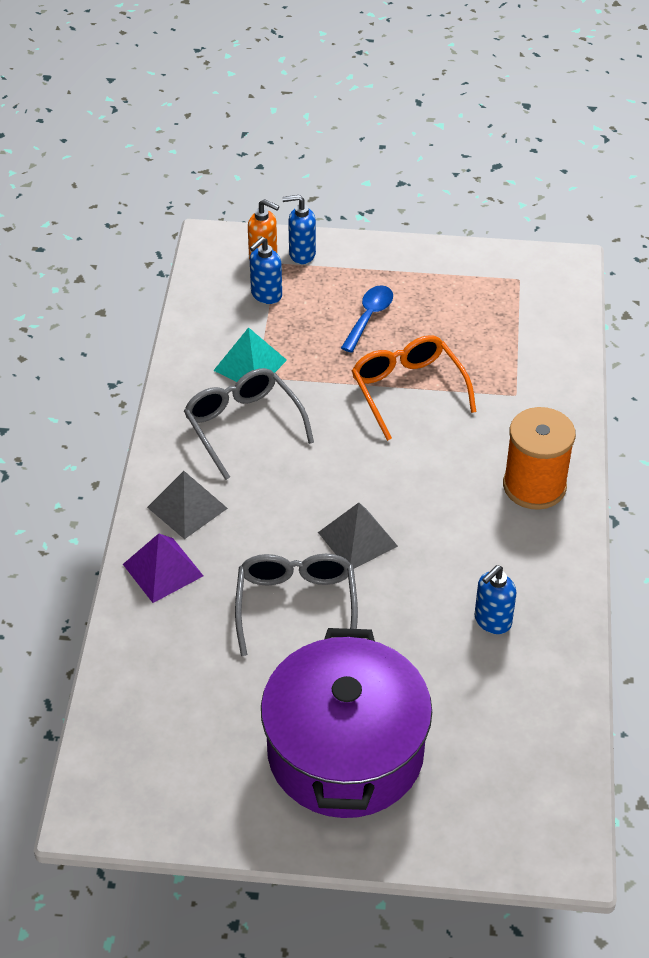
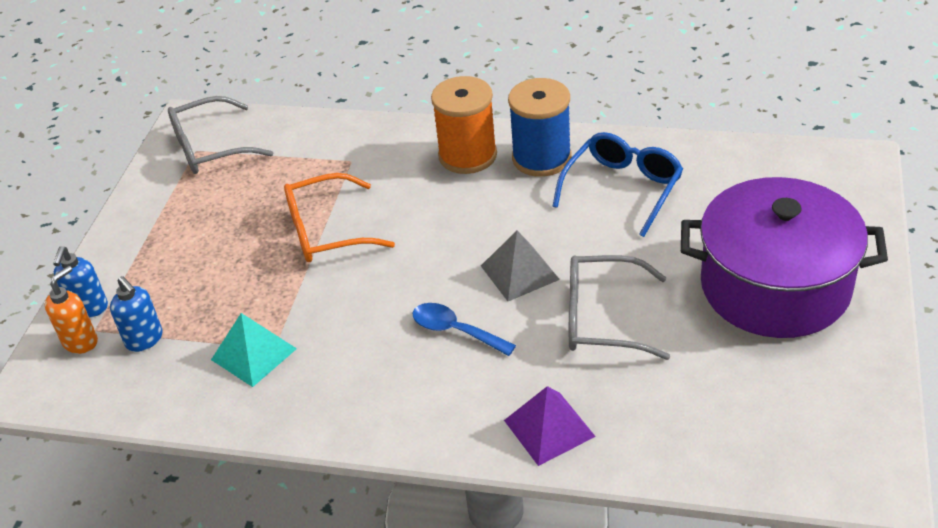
camera: 80 degrees left, 5 degrees down
grey pyramid [147,471,228,539] -> none
grey glasses [184,368,314,480] -> grey glasses moved to [168,96,273,174]
blue spoon [341,285,393,353] -> blue spoon moved to [413,303,516,356]
blue soap dispenser [475,565,516,634] -> blue glasses [552,132,683,237]
none -> blue spool [508,78,572,177]

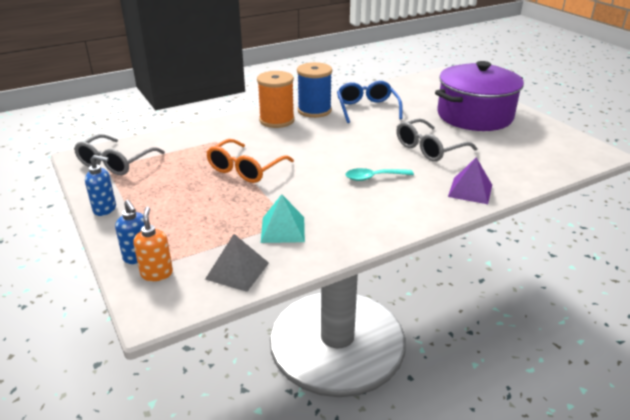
camera: 45 degrees left, 10 degrees down
blue soap dispenser [110,276,163,352] -> blue soap dispenser moved to [85,155,116,216]
blue spoon [413,303,516,356] -> turquoise spoon [346,168,414,181]
grey pyramid [481,231,560,301] -> grey pyramid moved to [205,234,269,292]

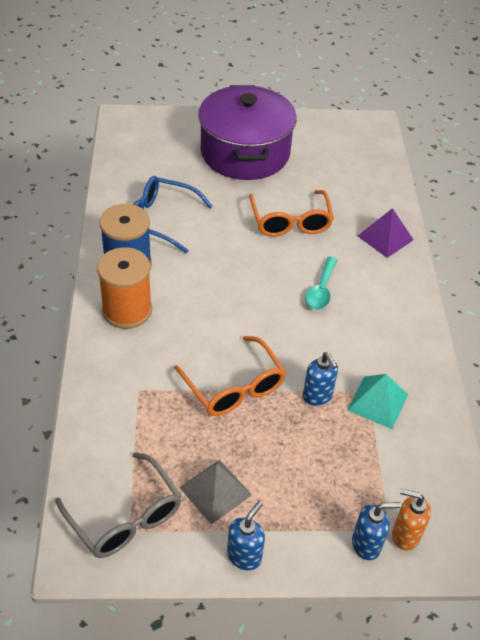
camera: 65 degrees left, 15 degrees up
grey pyramid [205,234,269,292] -> grey pyramid moved to [179,460,252,524]
grey glasses [396,119,477,162] -> orange glasses [249,190,334,237]
none -> blue soap dispenser [303,352,338,406]

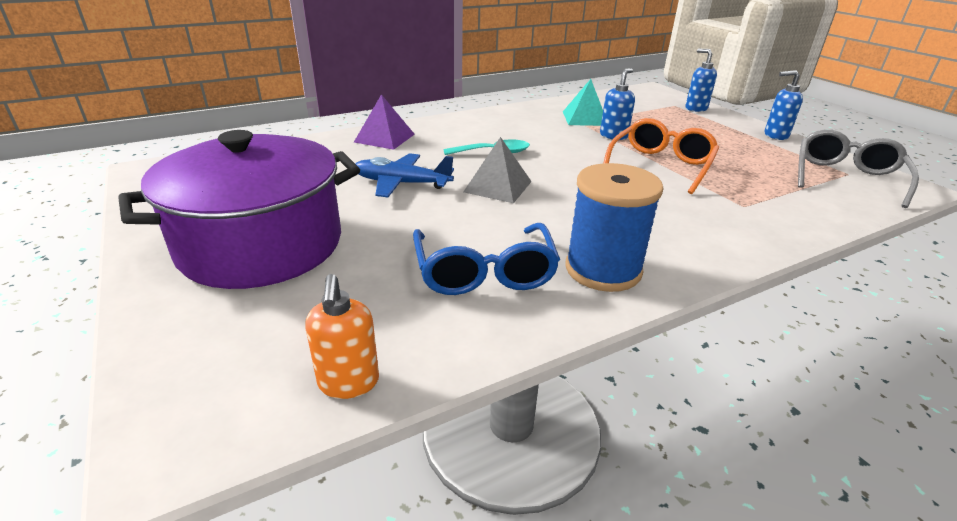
camera: 115 degrees left, 15 degrees down
orange spool [97,247,152,329] -> none
grey pyramid [179,460,252,524] -> grey pyramid moved to [463,137,532,203]
orange glasses [249,190,334,237] -> blue plane [356,153,454,197]
orange soap dispenser [392,489,431,550] -> orange soap dispenser moved to [305,274,379,399]

